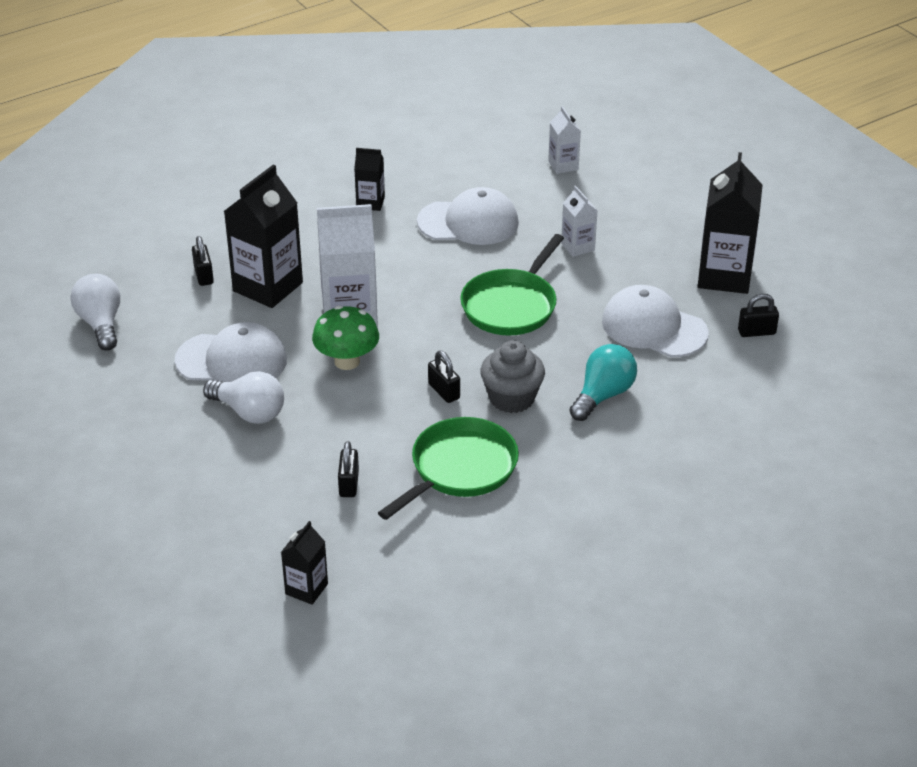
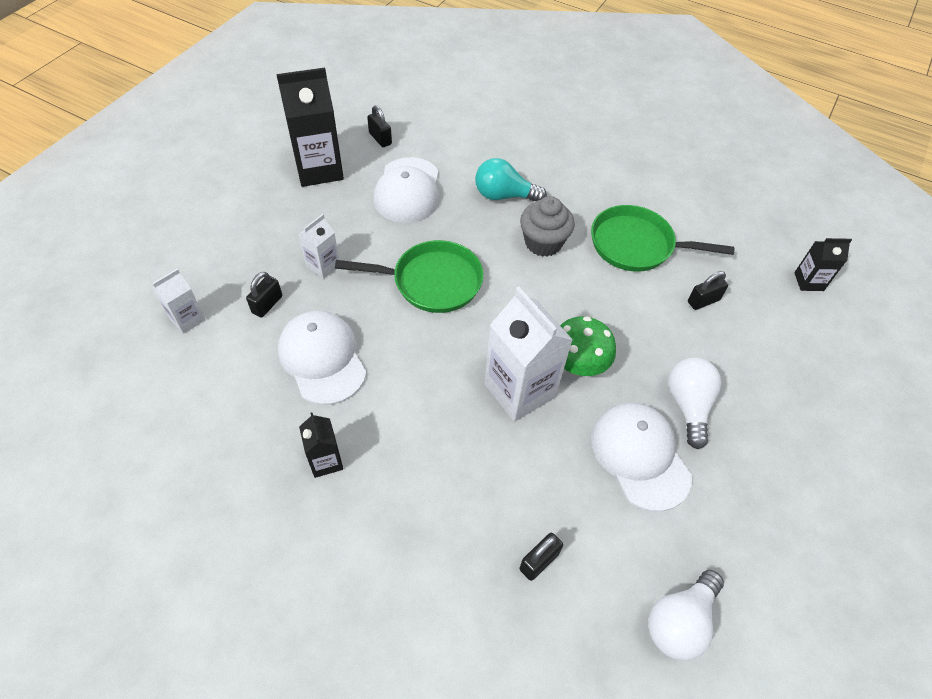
camera: 120 degrees left, 15 degrees up
black carton [224,165,303,308] -> none
black padlock [428,350,460,403] -> black padlock moved to [246,272,282,318]

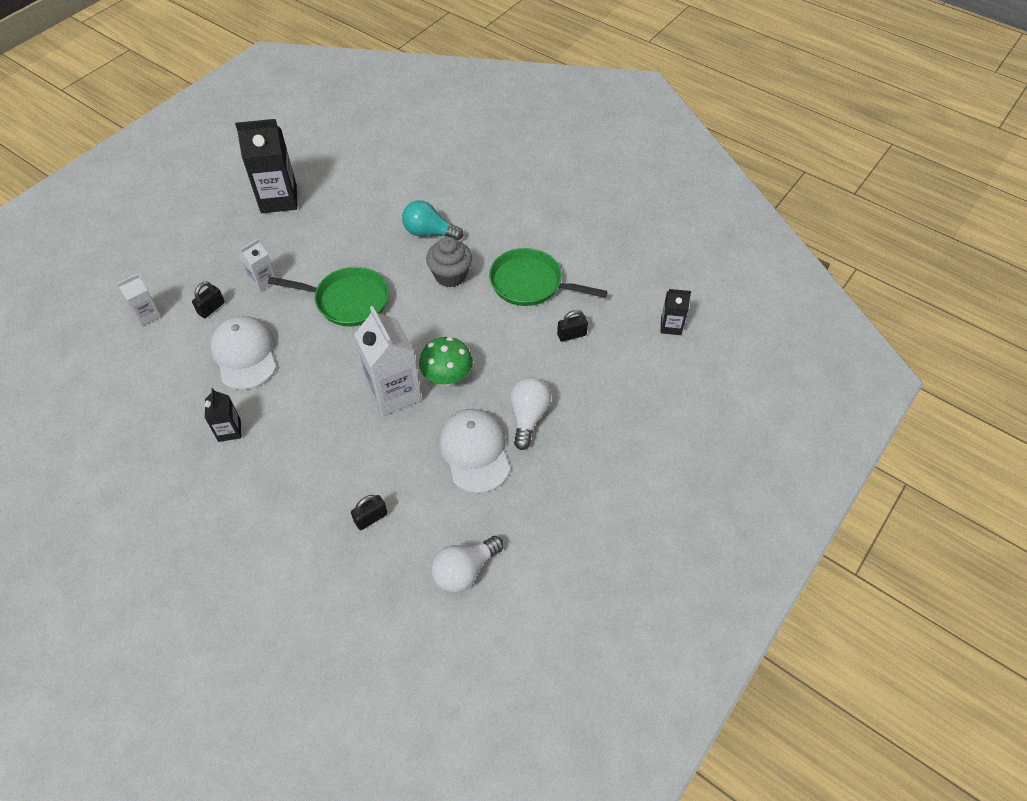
camera: 10 degrees right, 0 degrees up
black padlock [367,105,392,147] -> none
white cap [373,157,439,223] -> none

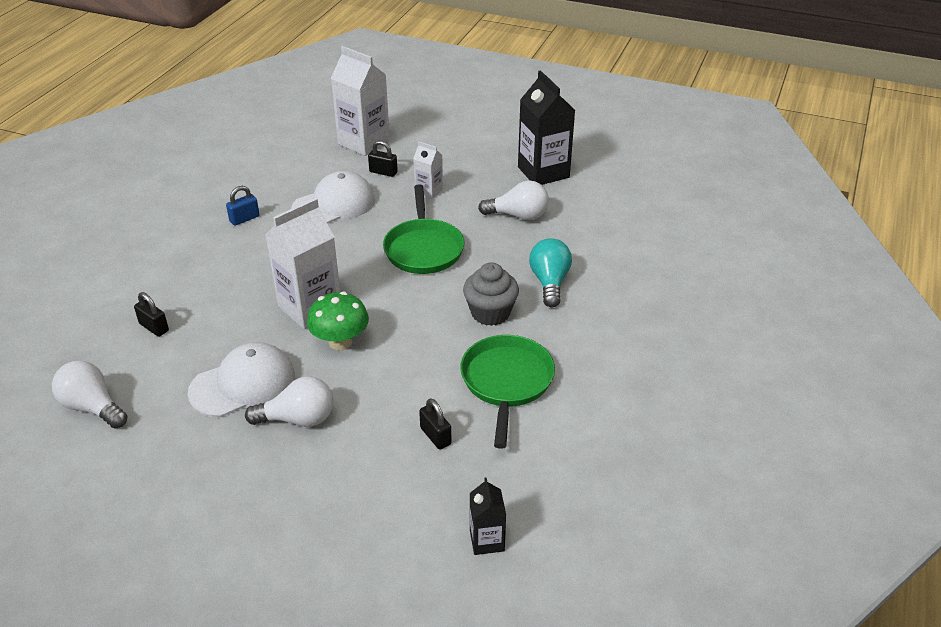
camera: 75 degrees right, 15 degrees down
white carton [117,274,161,326] -> white carton [331,46,390,156], size x1.94
black carton [205,388,241,442] -> blue padlock [226,186,260,226]
none -> white light bulb [478,181,549,220]

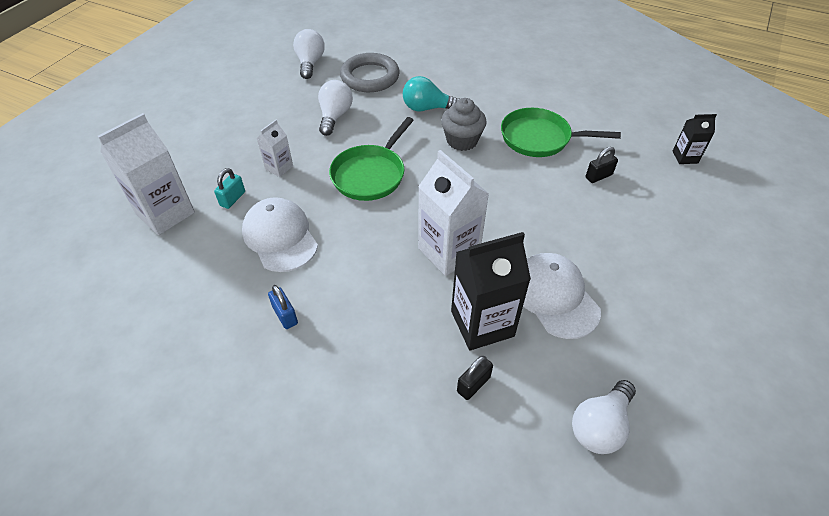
camera: 85 degrees left, 10 degrees up
white light bulb [245,376,333,427] -> white light bulb moved to [293,29,325,79]
green mushroom [307,292,369,350] -> none
black padlock [368,140,398,177] -> turquoise padlock [214,168,245,209]
green pan [383,184,464,274] -> green pan turned 120 degrees clockwise [329,117,414,201]
black carton [518,70,575,185] -> black carton moved to [451,232,531,350]
none -> grey ring [340,53,400,92]

